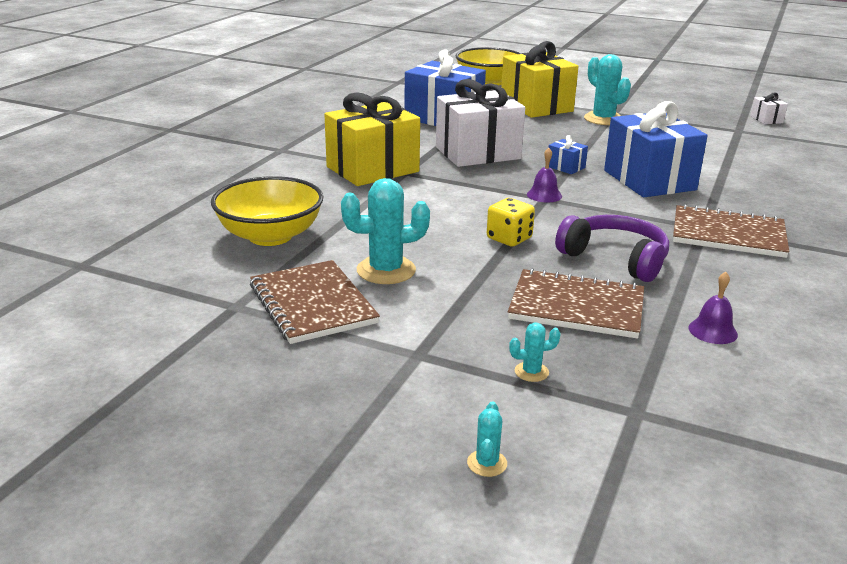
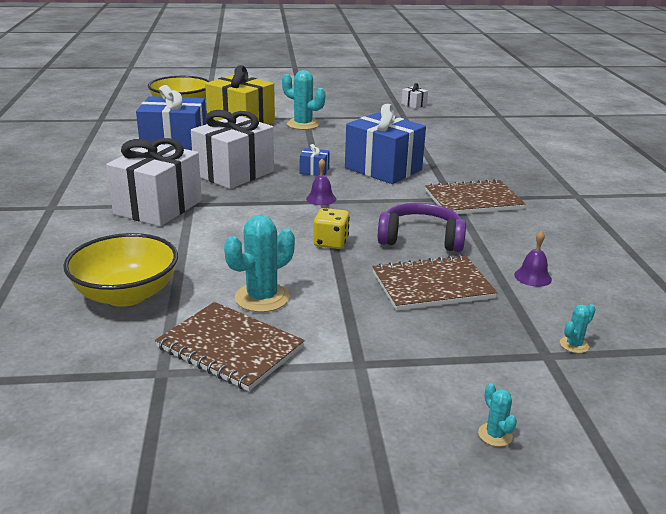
camera: 30 degrees left, 0 degrees up
yellow gift [324,92,420,186] -> white gift [106,138,202,227]
turquoise cactus [509,323,561,382] -> turquoise cactus moved to [560,304,596,353]

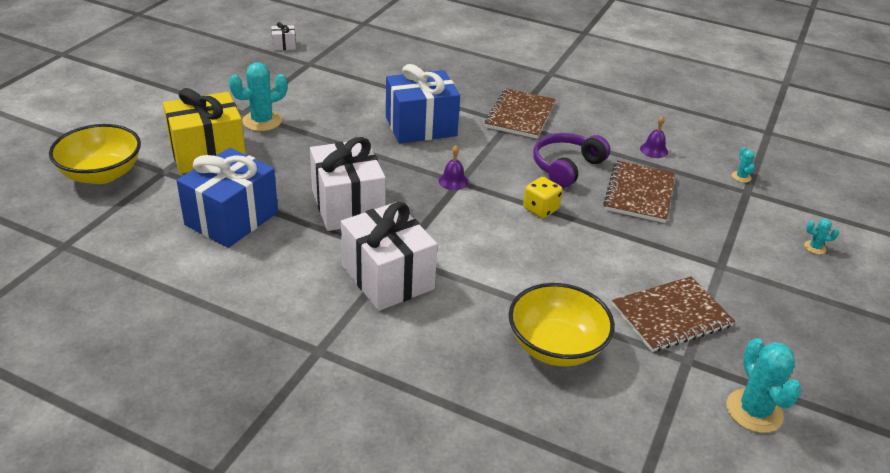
camera: 60 degrees left, 10 degrees up
turquoise cactus [224,215,295,312] -> turquoise cactus moved to [726,338,802,433]
blue gift [300,144,330,176] -> none

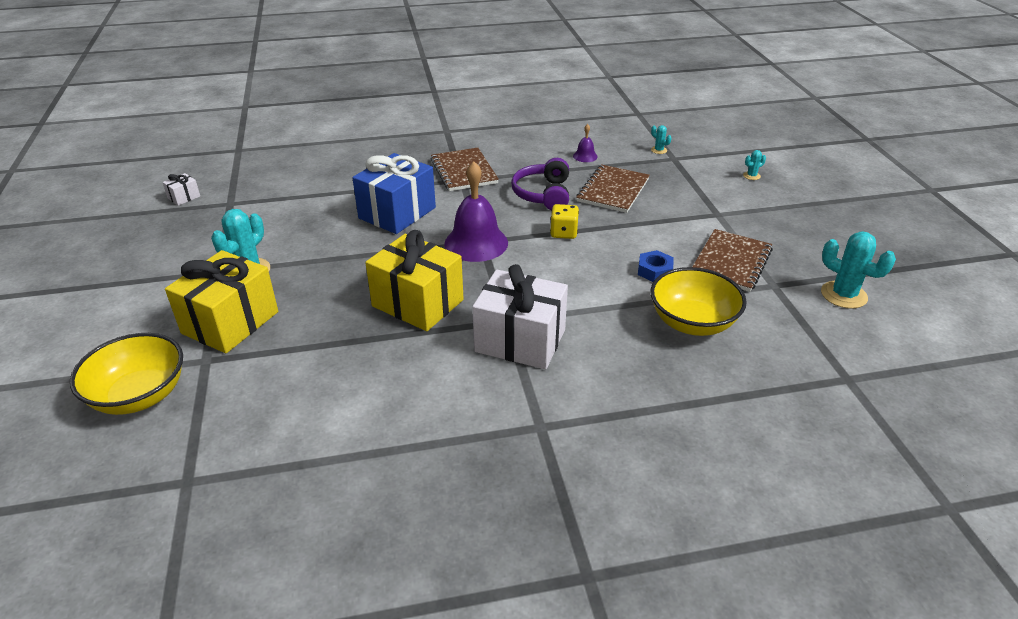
camera: 35 degrees left, 0 degrees up
blue gift [176,148,278,248] -> none
white gift [310,137,386,231] -> yellow gift [365,230,464,331]
purple bell [438,146,468,190] -> purple bell [444,161,508,262], size x2.19
brown notebook [603,161,675,223] -> brown notebook turned 45 degrees clockwise [576,164,650,213]
none -> blue nut [638,250,674,282]

